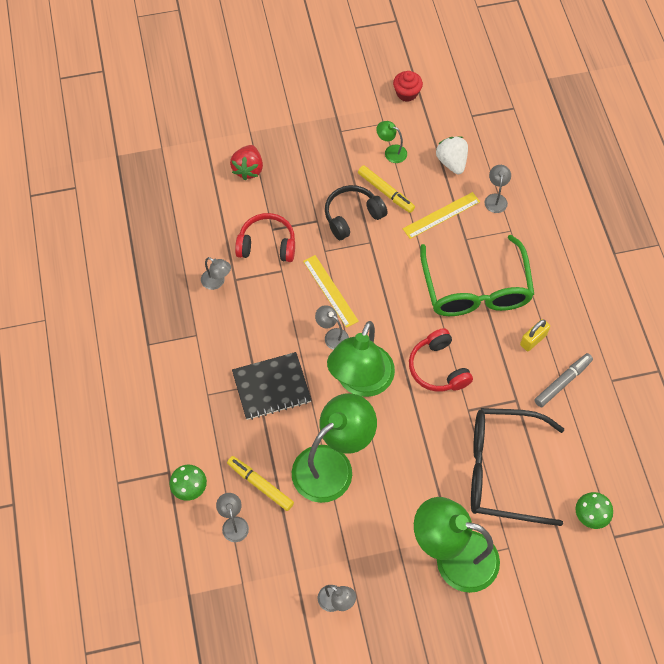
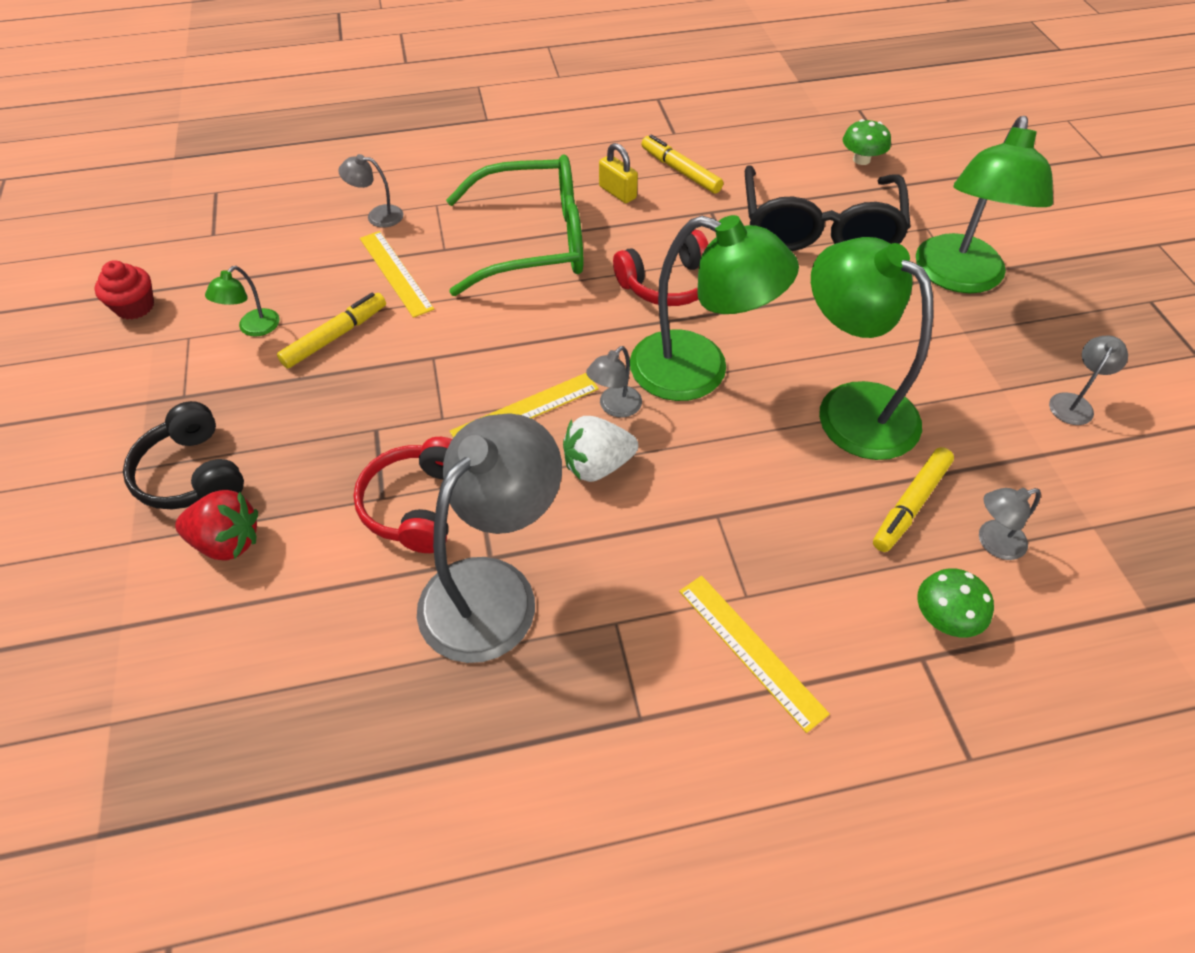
camera: 90 degrees left, 10 degrees down
grey lamp [201,257,231,290] -> grey lamp [417,413,562,663], size x2.35
black notebook [232,352,311,420] -> none
black headphones [325,185,388,240] -> black headphones moved to [123,401,244,509]
white strawberry [436,136,468,174] -> white strawberry moved to [563,416,638,482]
grey marker [534,353,593,407] -> yellow marker [641,134,723,194]
none -> yellow ruler [679,576,830,733]

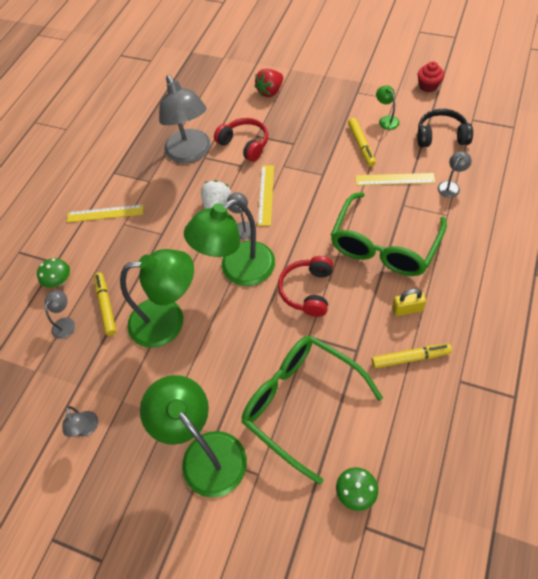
camera: 130 degrees right, 5 degrees up
black headphones [123,401,244,509] -> black headphones moved to [417,109,473,147]
black glasses [745,165,911,251] -> green glasses [241,336,383,485]

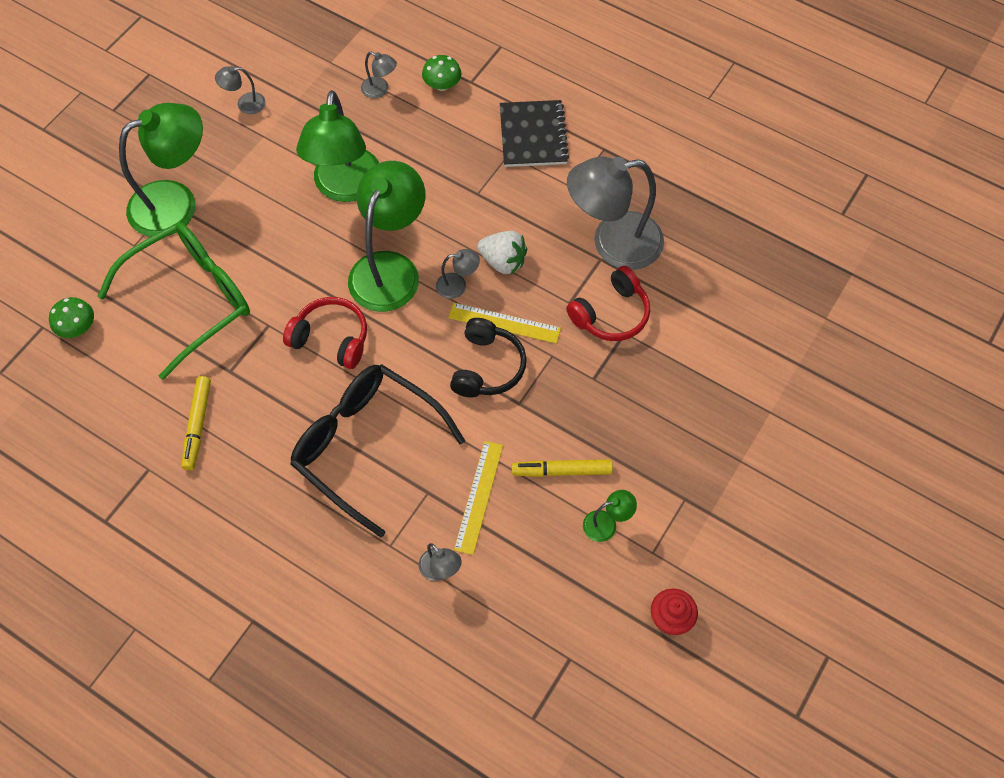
camera: 95 degrees right, 5 degrees up
yellow ruler [67,204,143,223] -> black notebook [500,100,569,167]
yellow marker [94,273,117,336] -> none
green lamp [184,199,275,286] -> green lamp turned 45 degrees clockwise [348,161,425,312]
red strawberry [254,69,283,97] -> none
green glasses [331,192,447,276] -> black glasses [290,364,465,537]
yellow padlock [392,289,426,316] -> none
black headphones [417,109,473,147] -> black headphones moved to [450,318,527,397]

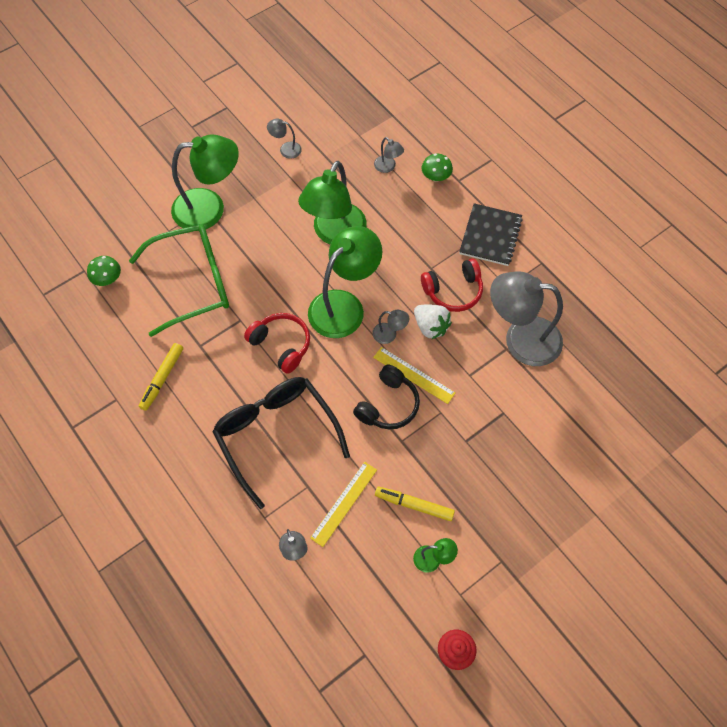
camera: 20 degrees right, 0 degrees up
red headphones [566,266,650,341] -> red headphones moved to [421,259,483,312]

